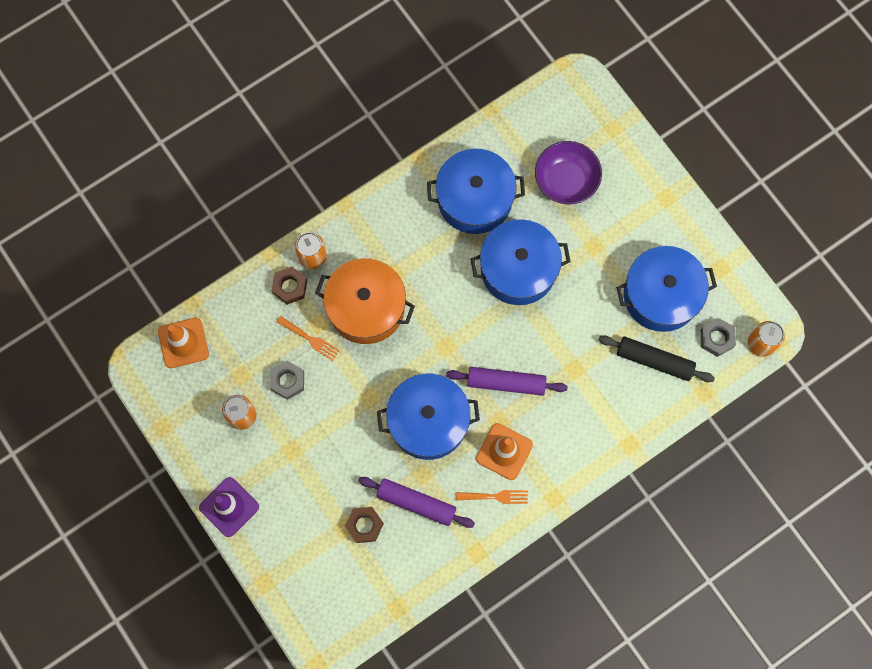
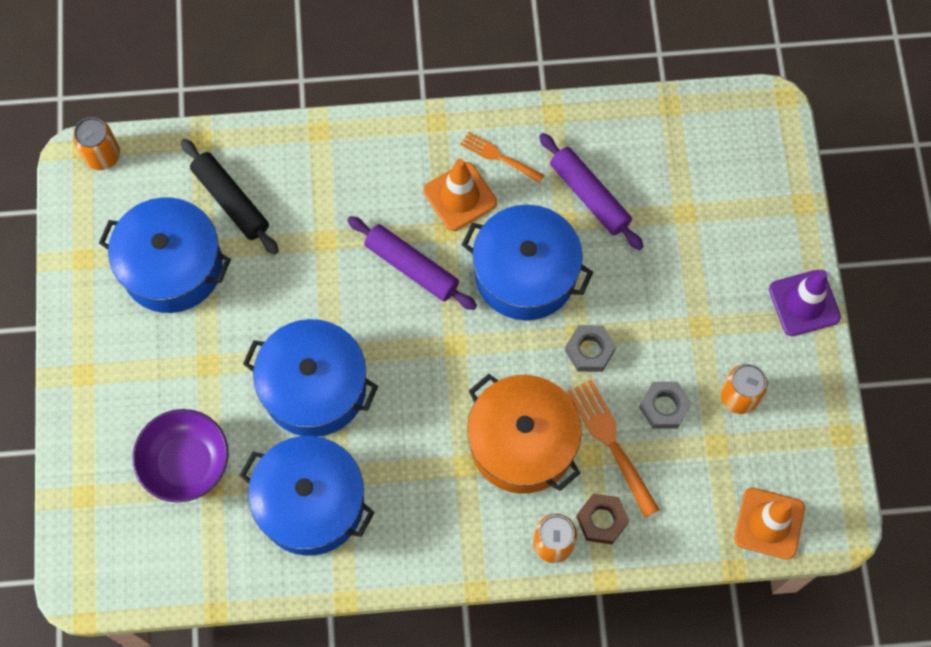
camera: 150 degrees left, 5 degrees down
orange fork [276,316,340,361] -> orange fork [568,379,659,518], size x1.56
brown nut [345,507,384,543] -> none
grey nut [701,318,736,357] -> grey nut moved to [565,325,616,372]

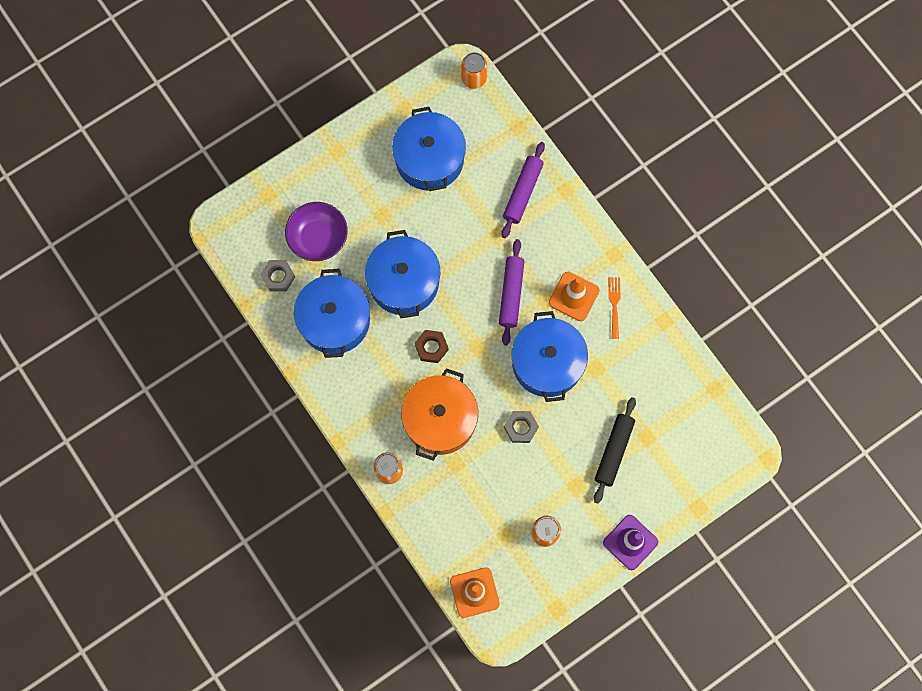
camera: 60 degrees right, 5 degrees up
black rolling pin [181,139,279,254] -> black rolling pin moved to [594,397,636,503]
purple rolling pin [539,133,644,250] -> purple rolling pin moved to [501,142,545,238]
orange fork [568,379,659,518] -> none
brown nut [576,494,629,544] -> brown nut moved to [414,330,449,363]
grey nut [639,382,692,429] -> grey nut moved to [260,260,295,291]

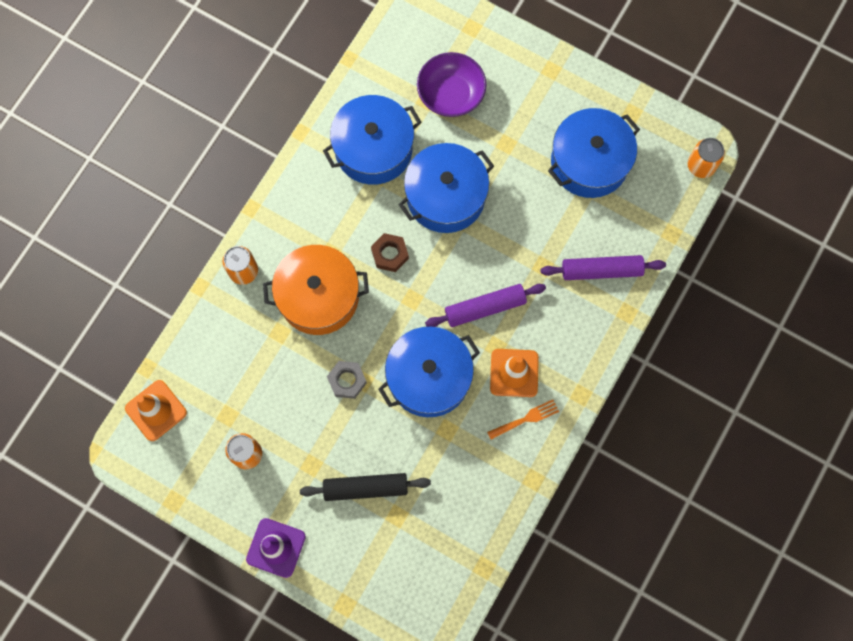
camera: 65 degrees right, 0 degrees up
grey nut [260,260,295,291] -> none

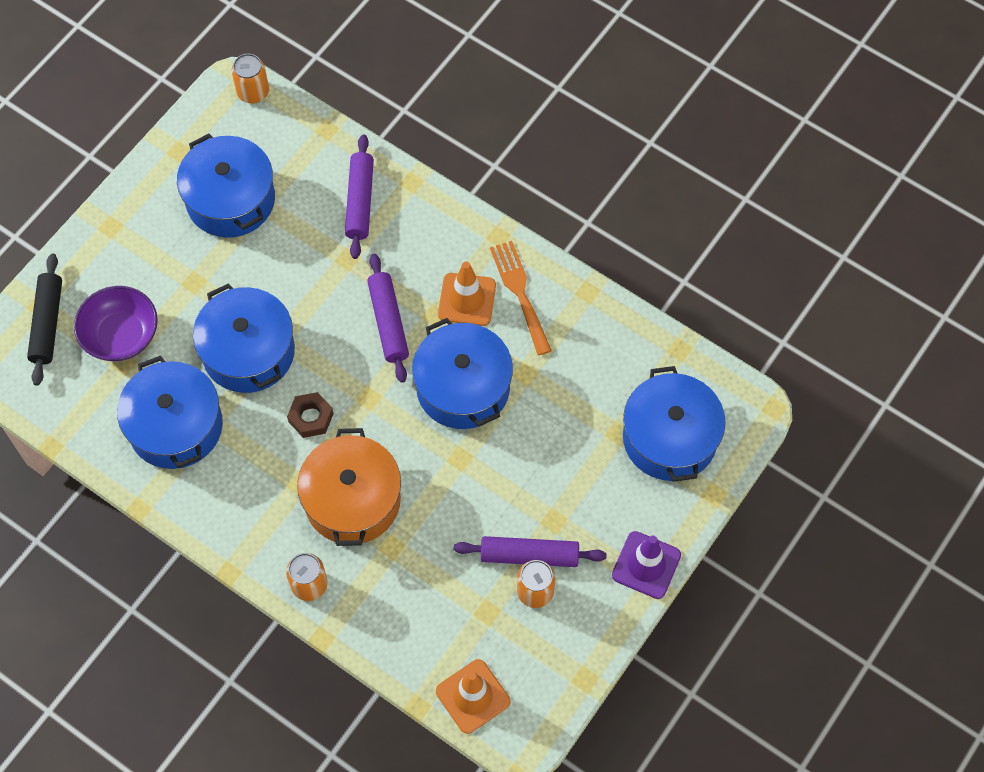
camera: 85 degrees left, 10 degrees down
black rolling pin [300,473,431,501] -> black rolling pin moved to [27,253,62,386]
grey nut [327,361,367,399] -> none
orange fork [487,400,559,439] -> orange fork [490,241,552,355], size x1.56
none -> purple rolling pin [454,536,606,567]
none -> blue pot [623,366,726,482]

